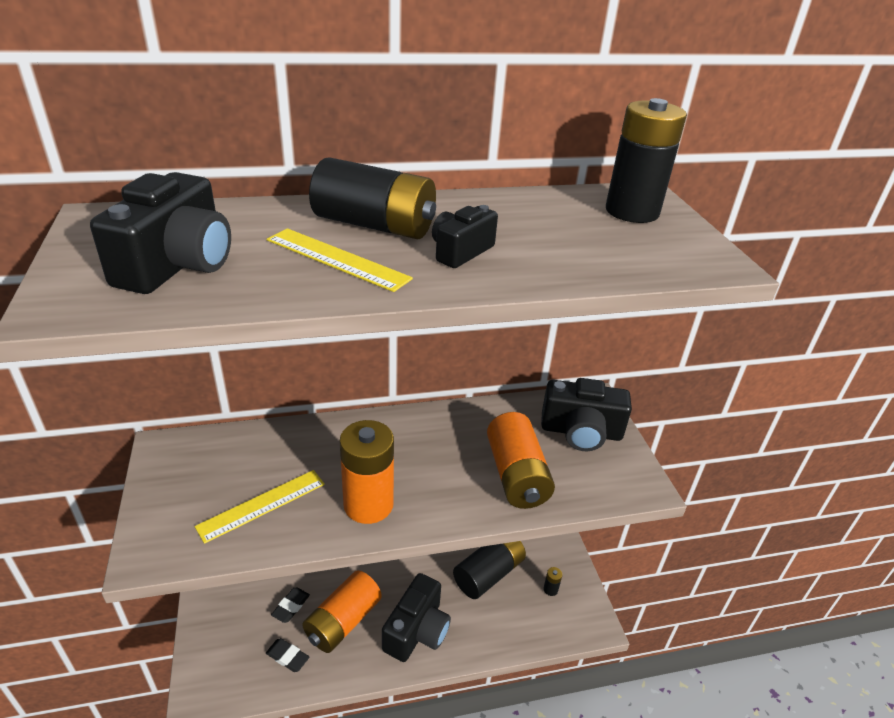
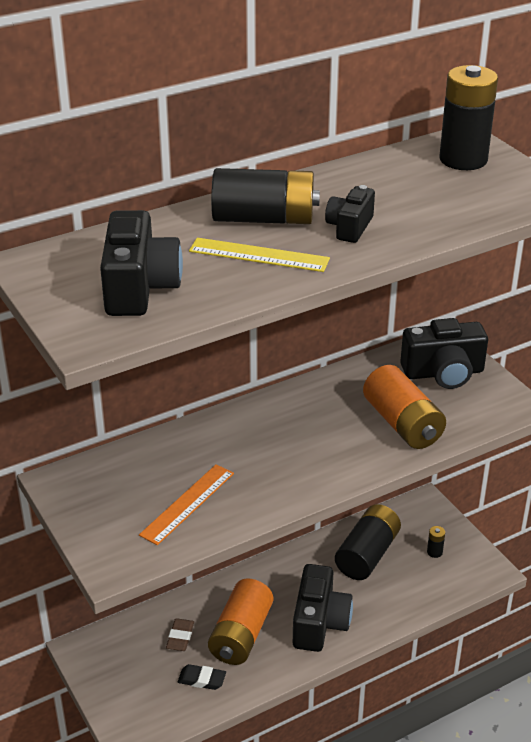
camera: 15 degrees left, 0 degrees up
yellow ruler [195,470,325,544] -> orange ruler [139,464,234,545]
black eraser [271,588,310,623] -> brown eraser [166,618,194,651]
orange battery [340,420,394,524] -> none

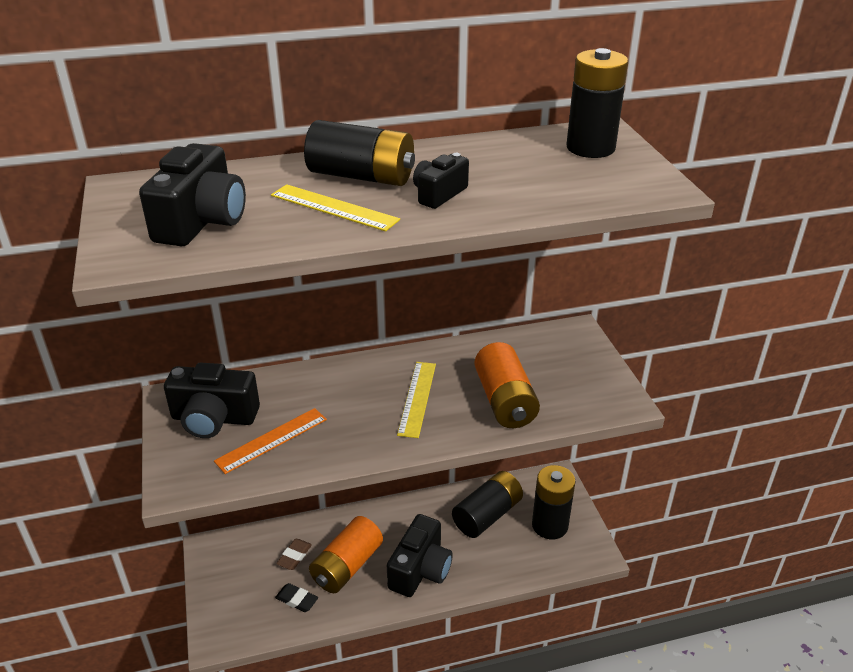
camera: 15 degrees right, 0 degrees up
black camera [400,318,488,389] -> black camera moved to [164,363,260,438]
black battery [427,526,445,558] -> black battery [532,465,576,539], size x2.47
none -> yellow ruler [397,362,436,438]

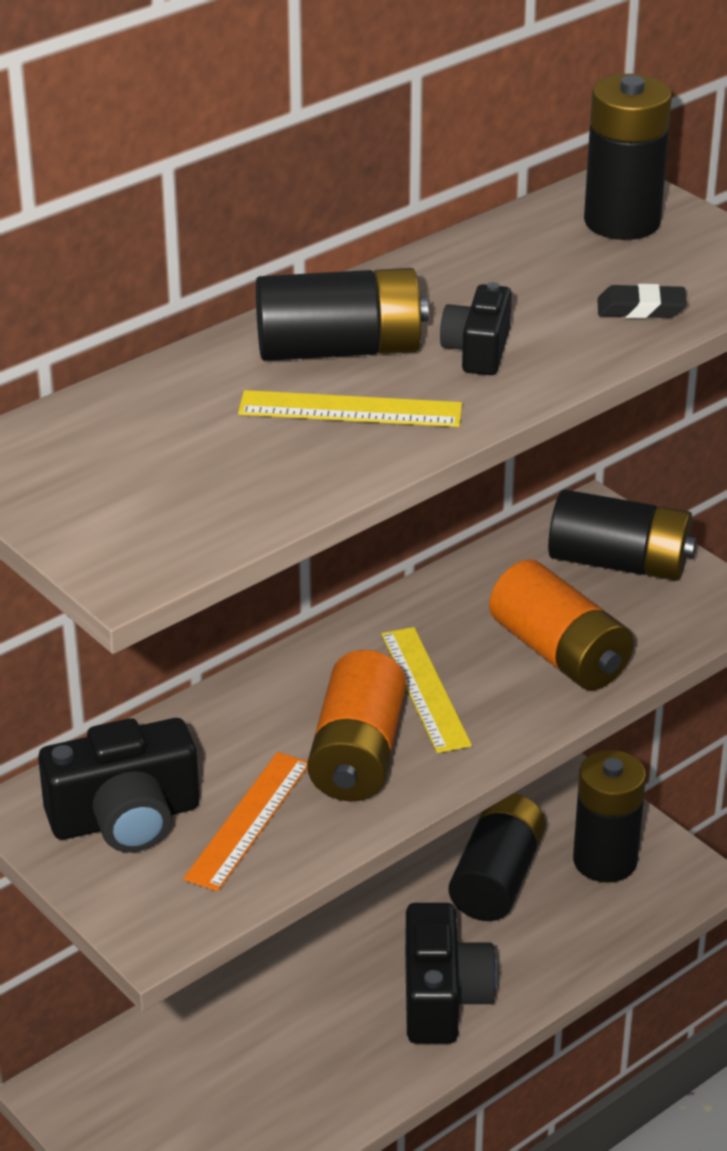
camera: 25 degrees left, 0 degrees up
black camera [139,143,246,247] -> none
black eraser [275,583,318,612] -> black eraser moved to [597,284,687,319]
brown eraser [276,539,312,570] -> none
orange battery [309,516,383,593] -> orange battery moved to [307,650,407,802]
none -> black battery [548,490,697,581]

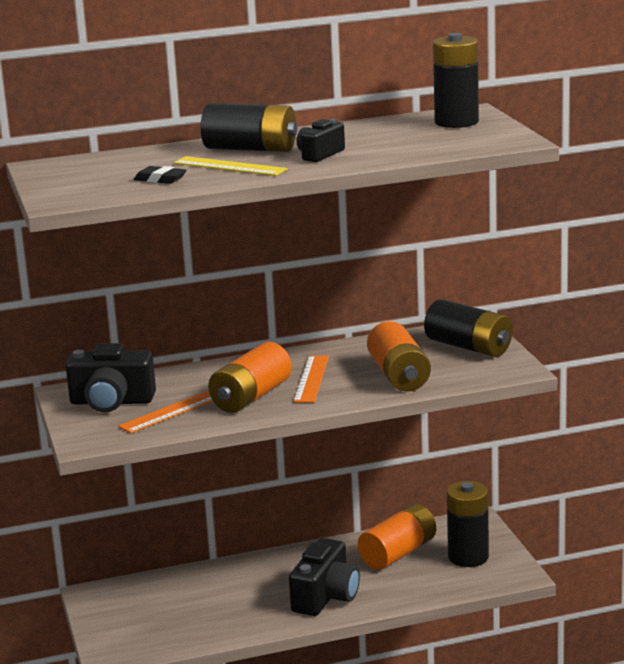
camera: 25 degrees right, 15 degrees down
yellow ruler [381,627,472,753] -> orange ruler [293,355,329,403]
black battery [449,793,546,921] -> orange battery [358,504,436,570]
black eraser [597,284,687,319] -> black eraser moved to [134,166,187,184]

